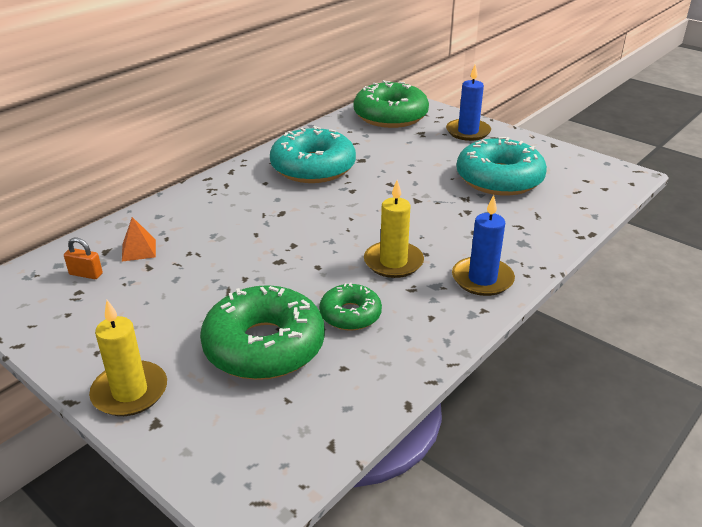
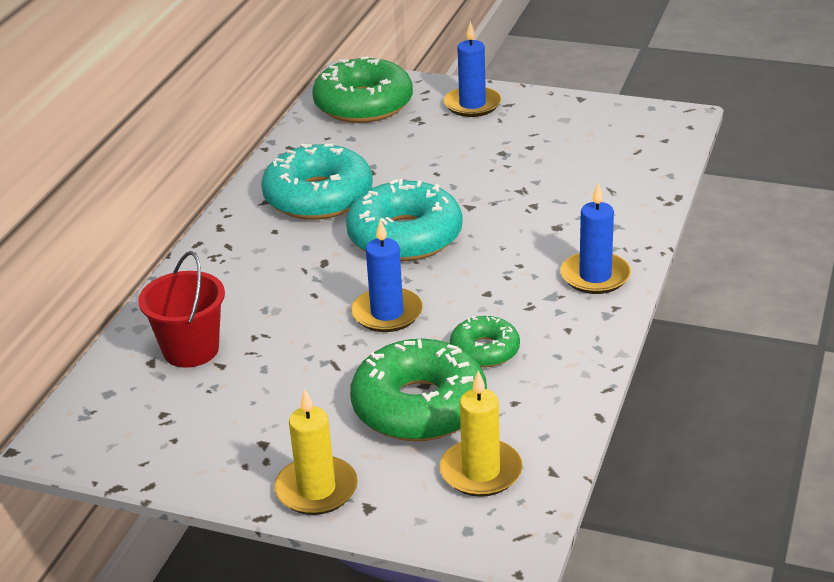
camera: 20 degrees left, 0 degrees up
orange padlock [64,238,103,279] -> none
orange pyramid [122,217,156,261] -> red bucket [138,251,225,368]
yellow candle [364,180,424,278] -> yellow candle moved to [440,370,523,497]
turquoise donut [456,137,547,196] -> turquoise donut moved to [346,179,463,261]
none -> blue candle [351,219,423,332]

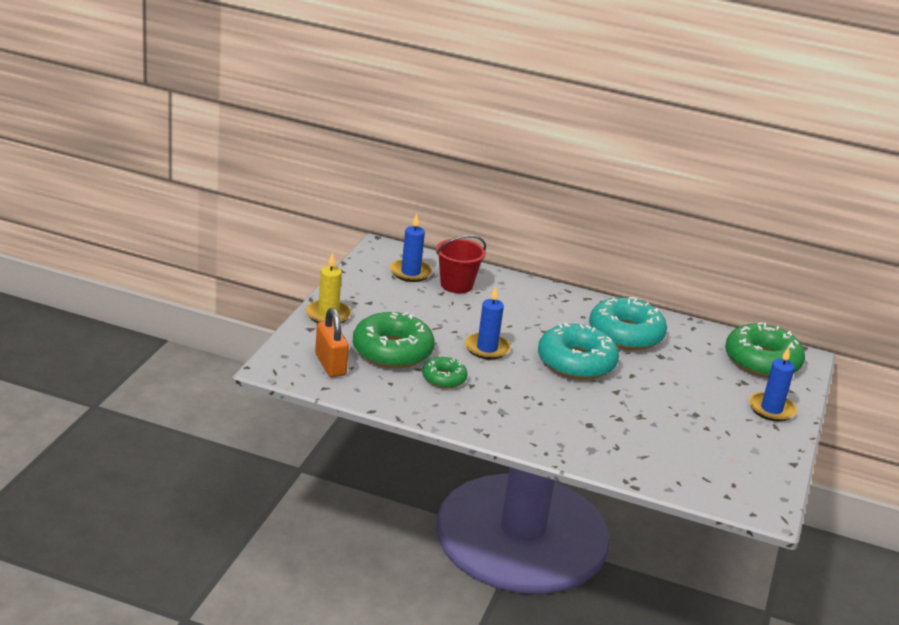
camera: 85 degrees right, 5 degrees down
yellow candle [440,370,523,497] -> orange padlock [315,308,349,377]
blue candle [561,183,631,294] -> blue candle moved to [390,214,432,282]

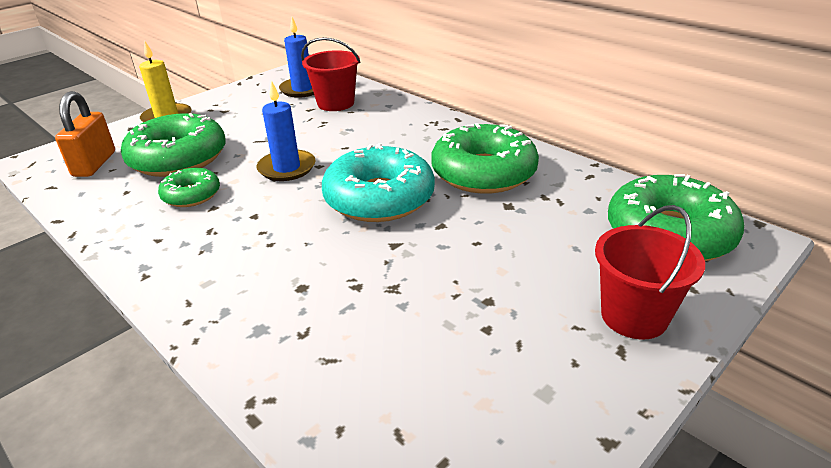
camera: 30 degrees right, 5 degrees up
turquoise donut [589,297,667,350] -> green donut [431,123,539,194]
blue candle [749,347,797,421] -> red bucket [595,205,705,339]

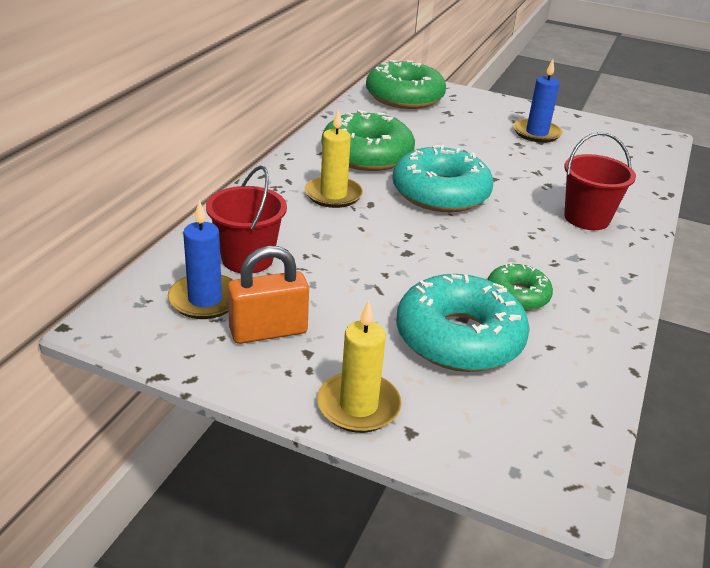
camera: 115 degrees left, 0 degrees up
orange padlock [55,91,115,177] -> orange padlock moved to [228,246,309,344]
green donut [121,113,226,177] -> turquoise donut [396,274,530,372]
blue candle [256,80,316,181] -> blue candle moved to [513,59,563,143]
red bucket [595,205,705,339] -> red bucket moved to [564,132,636,230]
none -> yellow candle [305,109,363,208]

